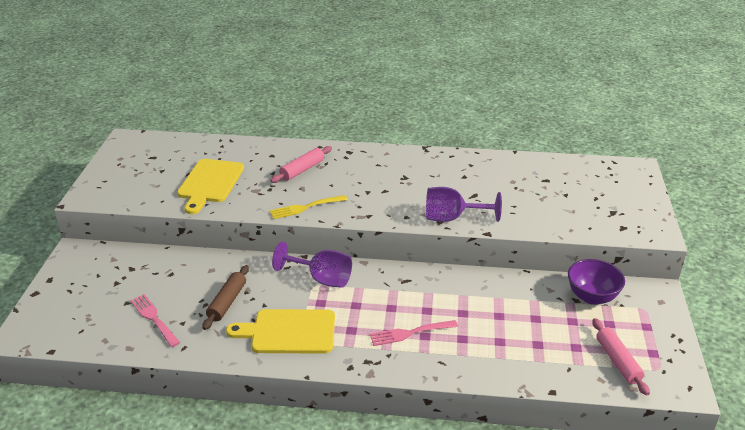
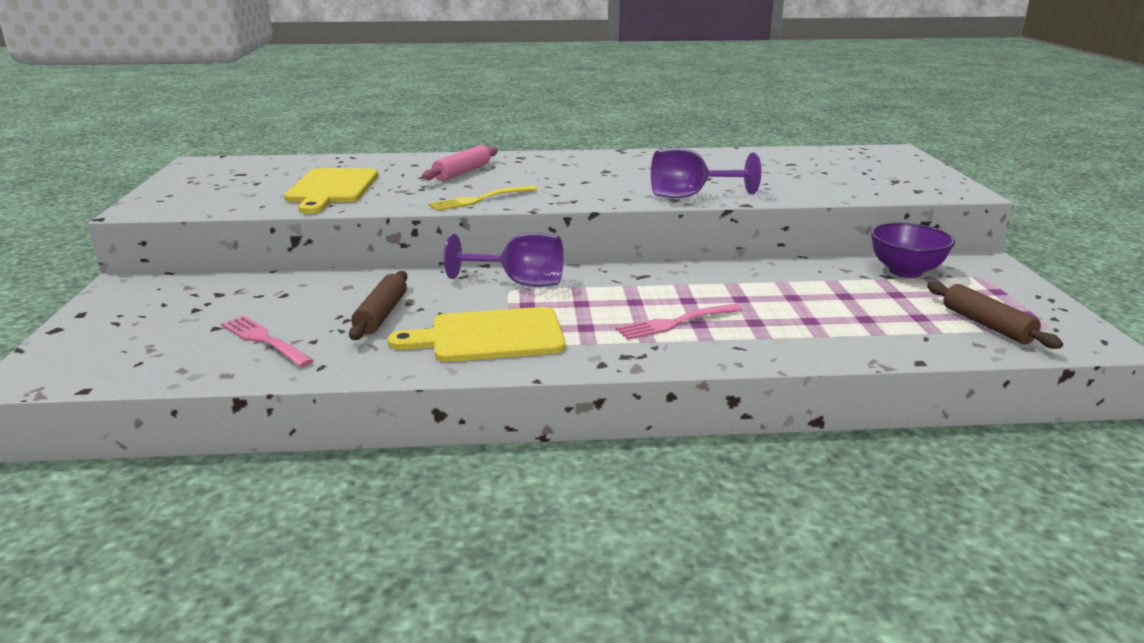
camera: 10 degrees left, 10 degrees down
pink rolling pin [592,318,650,396] -> brown rolling pin [927,282,1063,349]

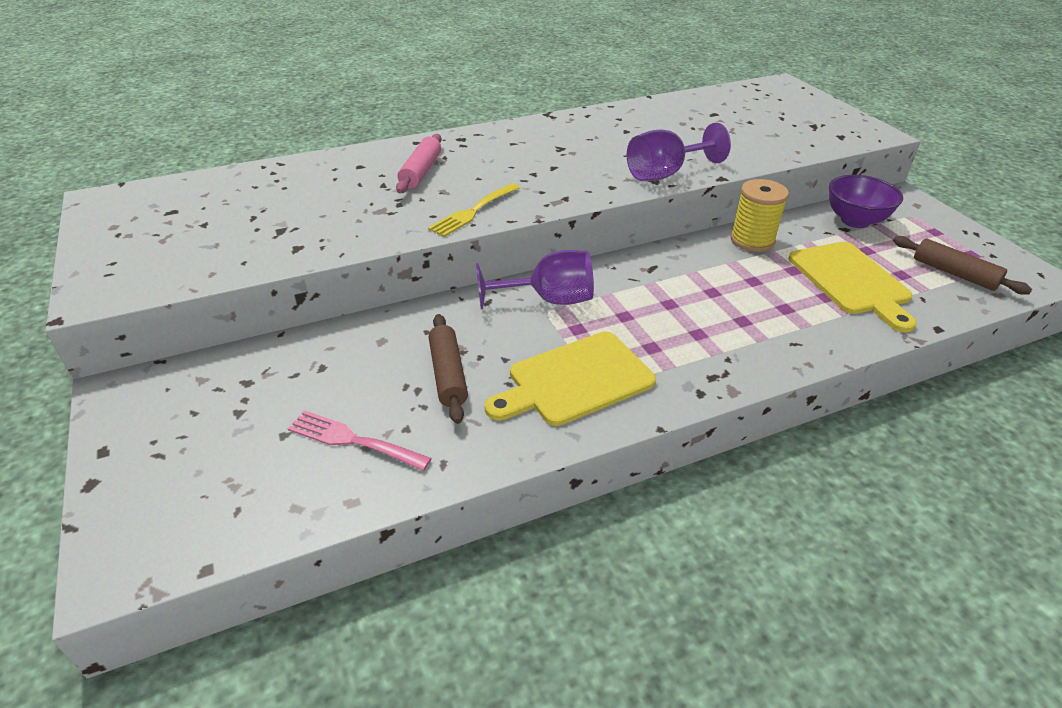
camera: 20 degrees left, 15 degrees up
yellow cutting board [284,168,378,214] -> yellow cutting board moved to [789,242,917,332]
pink fork [616,304,742,340] -> none
none -> yellow spool [730,179,789,252]

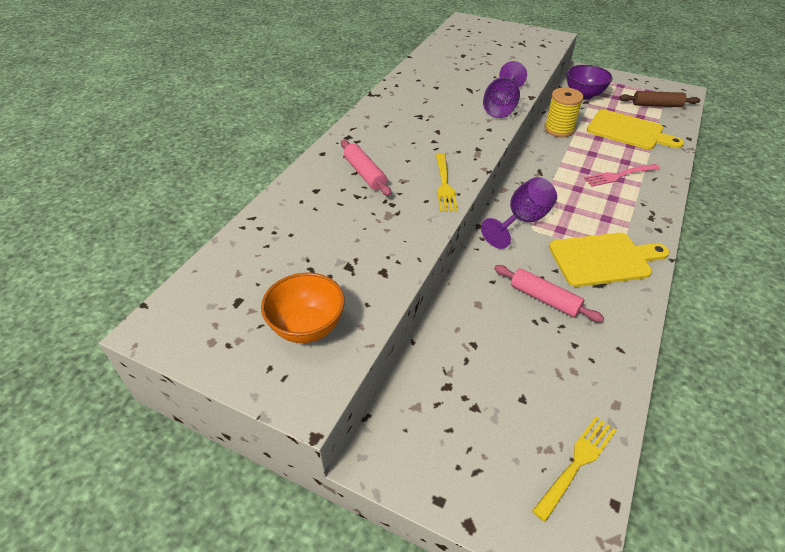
camera: 40 degrees left, 5 degrees up
pink fork [287,410,432,471] -> pink fork moved to [584,164,660,187]
brown rolling pin [429,314,468,424] -> pink rolling pin [494,265,604,322]
yellow cutting board [485,331,656,426] -> yellow cutting board turned 120 degrees counterclockwise [549,233,669,287]
none -> orange bowl [261,272,345,343]
none -> yellow fork [532,417,616,522]

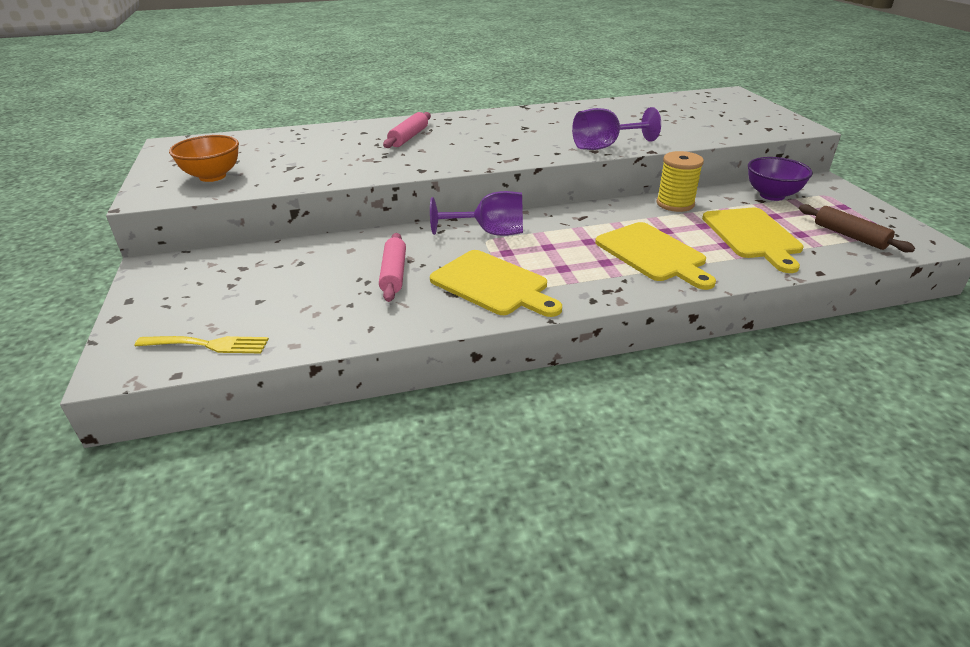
camera: 50 degrees right, 10 degrees down
yellow fork [436,153,458,212] -> none
pink fork [584,164,660,187] -> yellow cutting board [595,222,716,290]

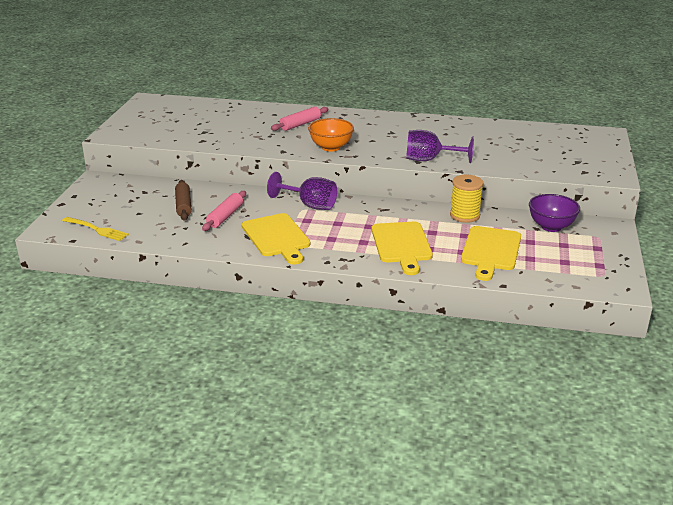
camera: 25 degrees right, 5 degrees down
orange bowl [169,135,239,182] -> orange bowl moved to [308,118,354,152]
brown rolling pin [799,204,915,252] -> brown rolling pin moved to [175,180,192,221]

